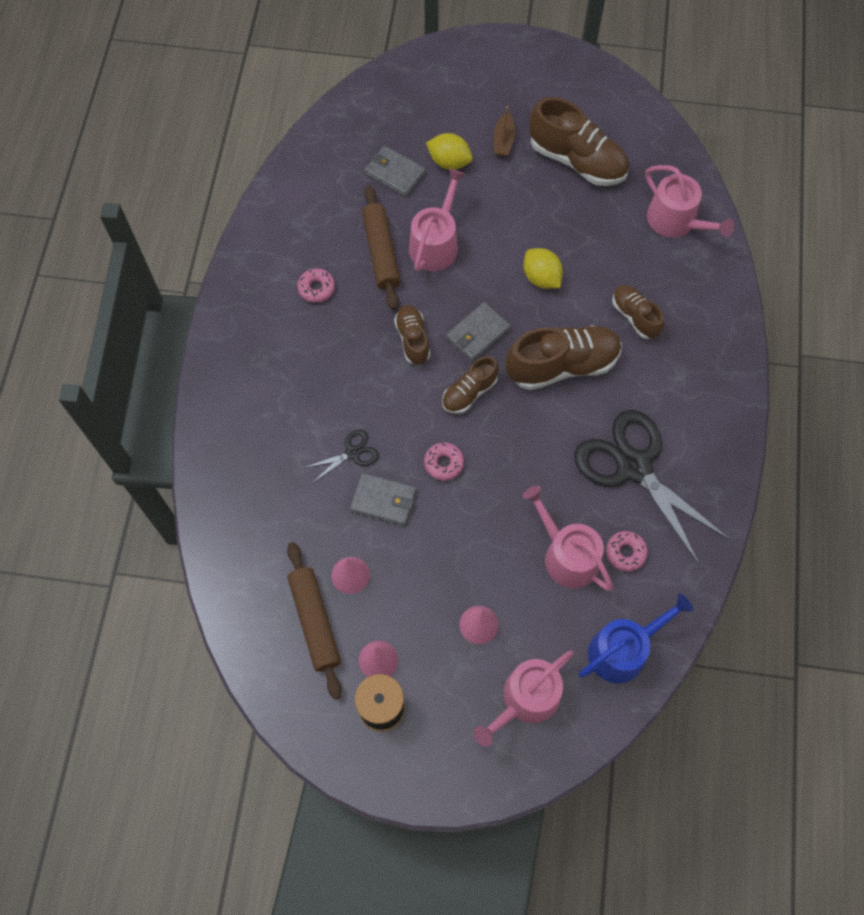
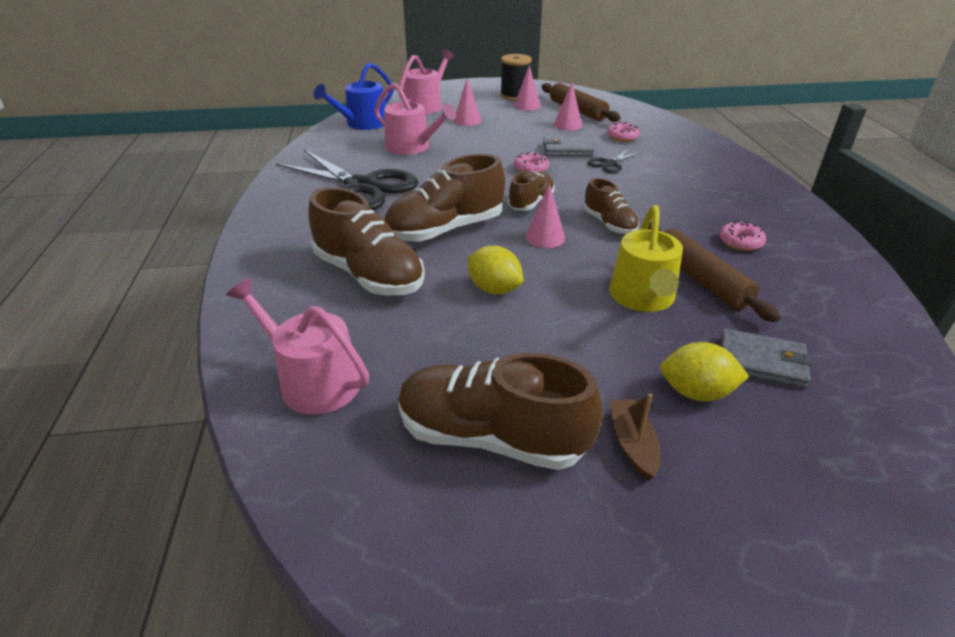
camera: 165 degrees right, 30 degrees down
pink watering can [409,169,465,271] -> yellow watering can [609,205,683,312]
grey wallet [446,302,511,362] -> pink cone [525,183,565,248]
pink donut [606,531,648,571] -> pink donut moved to [607,122,640,142]
brown shoe [612,285,664,339] -> brown shoe [308,187,425,296], size x1.76

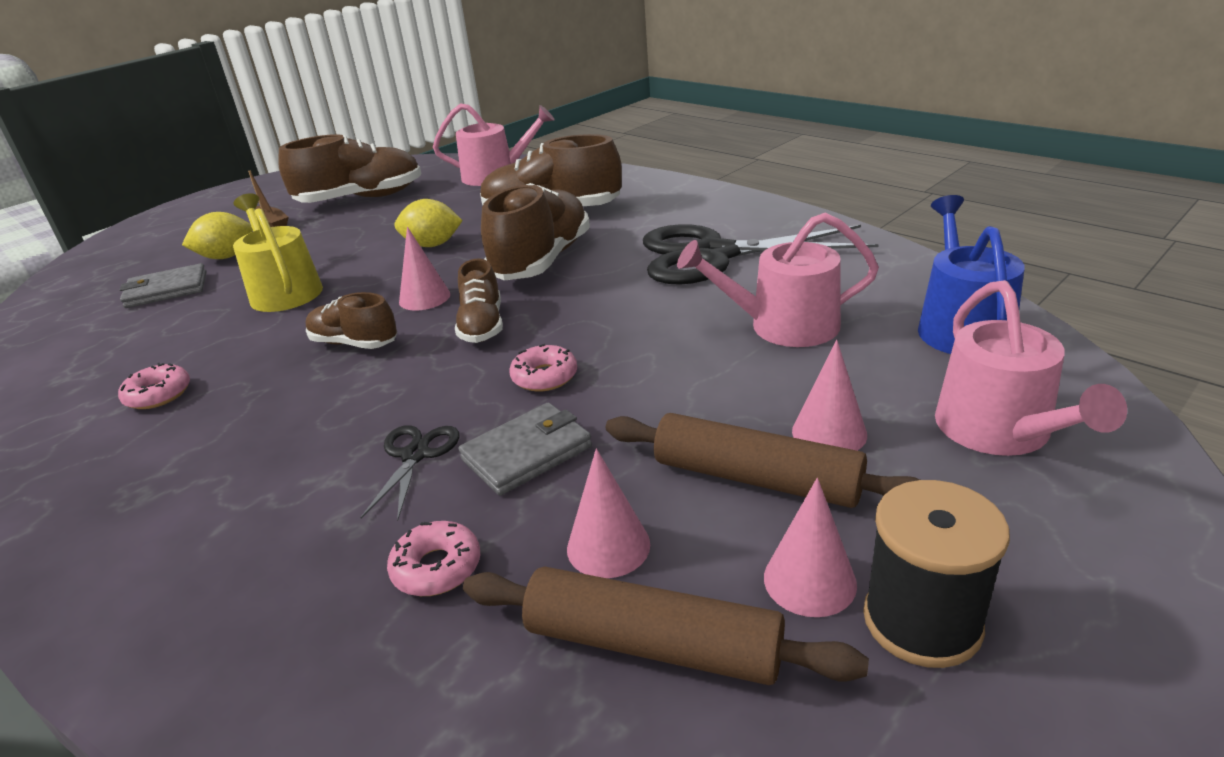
camera: 145 degrees right, 5 degrees down
brown rolling pin [647,223,781,322] -> brown rolling pin moved to [606,413,920,508]

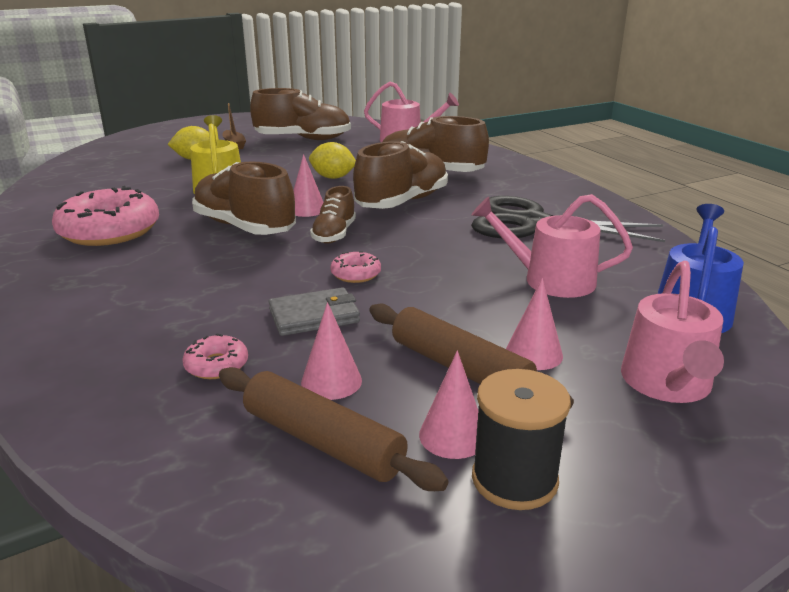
camera: 15 degrees right, 5 degrees down
pink donut [118,363,190,409] -> pink donut [52,186,159,246], size x2.23
grey wallet [119,263,207,308] -> none
brown shoe [306,292,397,349] -> brown shoe [192,161,296,235], size x1.76
black scissors [360,425,459,521] -> none

